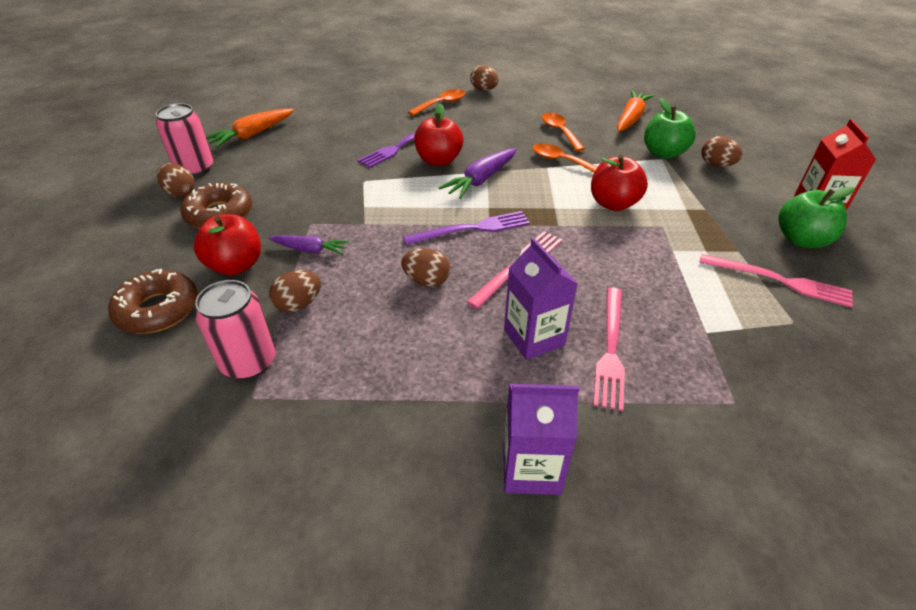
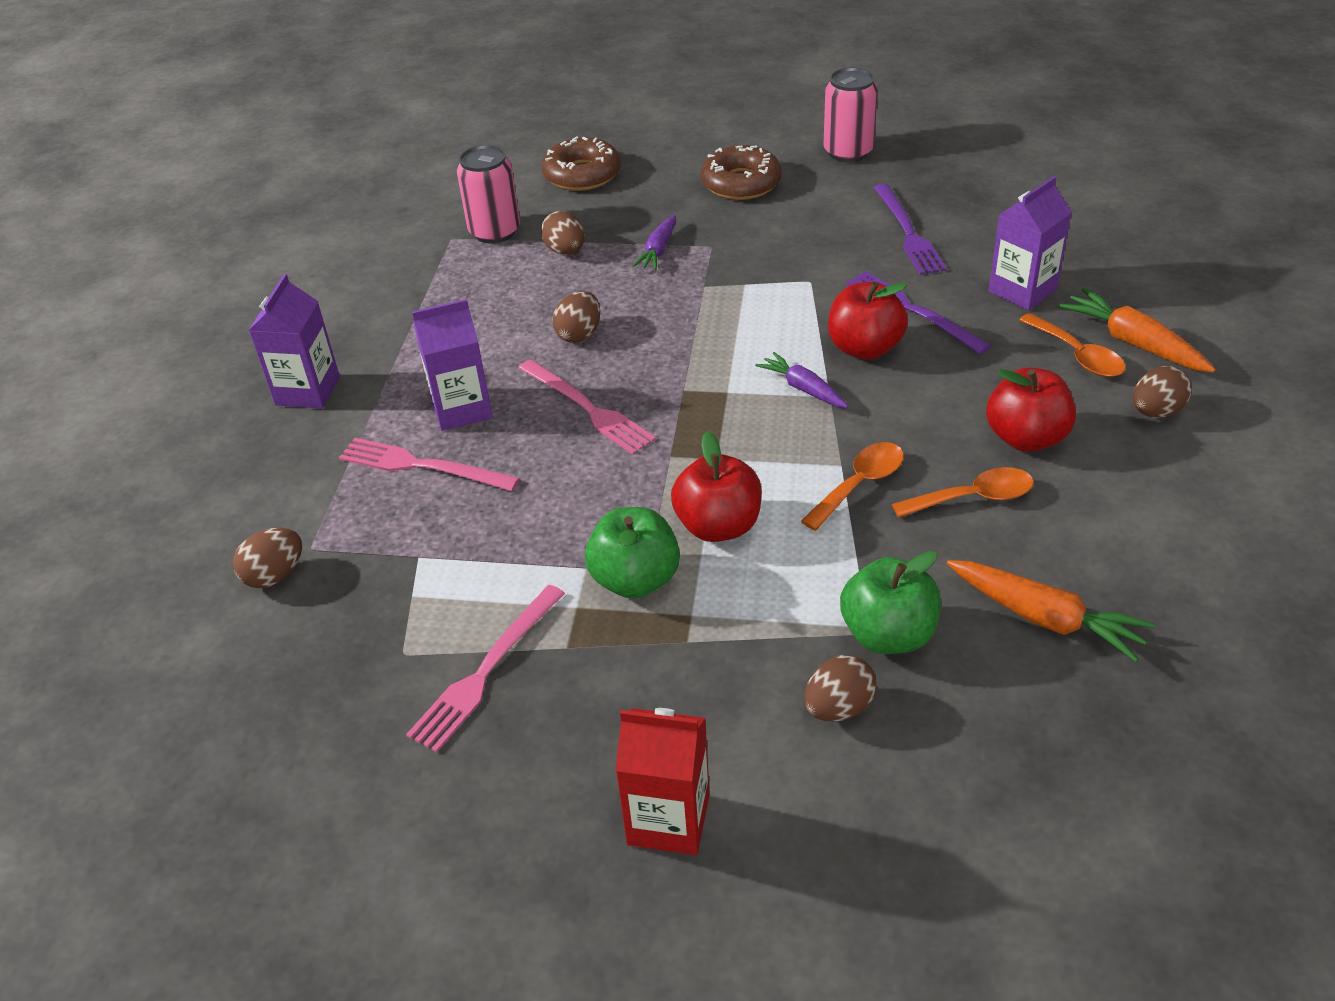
camera: 100 degrees right, 0 degrees up
brown egg [157,163,194,197] -> brown egg moved to [233,528,302,588]
red apple [194,214,261,275] -> red apple moved to [986,367,1076,452]
orange carrot [206,109,294,148] -> orange carrot moved to [1058,288,1216,372]
purple fork [403,211,530,245] -> purple fork moved to [874,184,947,275]
purple carrot [439,148,517,199] -> purple carrot [755,352,848,408], size x0.65
green apple [778,187,855,248] -> green apple moved to [585,507,680,599]
none -> purple carton [988,176,1072,310]

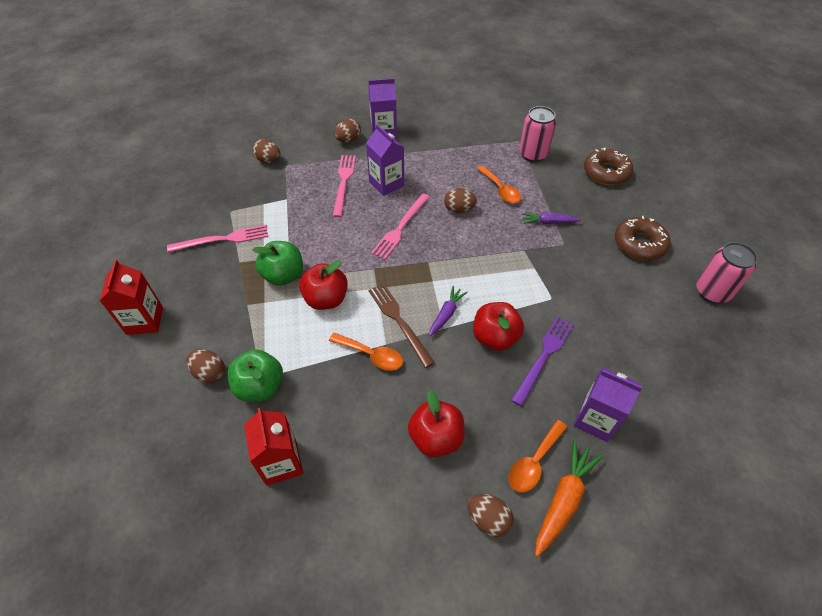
camera: 70 degrees right, 10 degrees up
pink fork [406,585,565,753] -> pink fork turned 150 degrees clockwise [167,225,268,252]
brown egg [541,211,585,255] -> brown egg moved to [334,119,361,143]
purple fork [874,184,947,275] -> none
orange spoon [892,467,1034,518] -> orange spoon moved to [477,166,521,204]
orange carrot [947,560,1155,662] -> red carton [244,408,303,486]
none -> brown fork [369,283,435,368]

